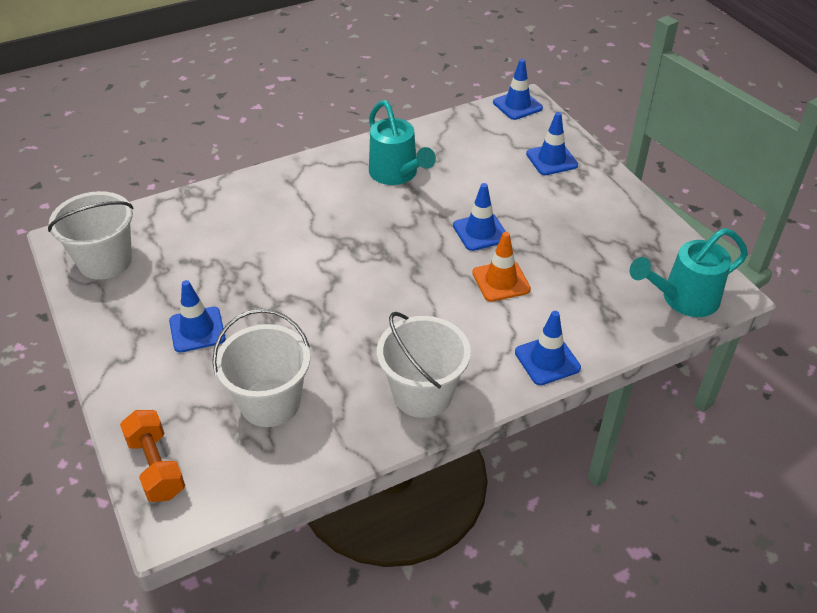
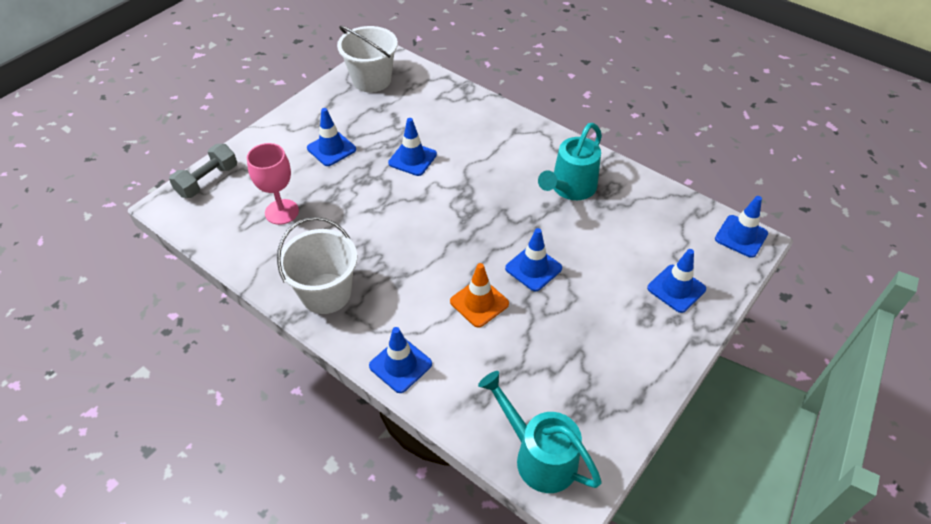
camera: 65 degrees right, 5 degrees up
orange dumbbell [120,410,185,502] -> grey dumbbell [169,144,237,198]
white bucket [212,309,310,427] -> pink goblet [247,143,299,225]
none -> blue traffic cone [388,118,437,176]

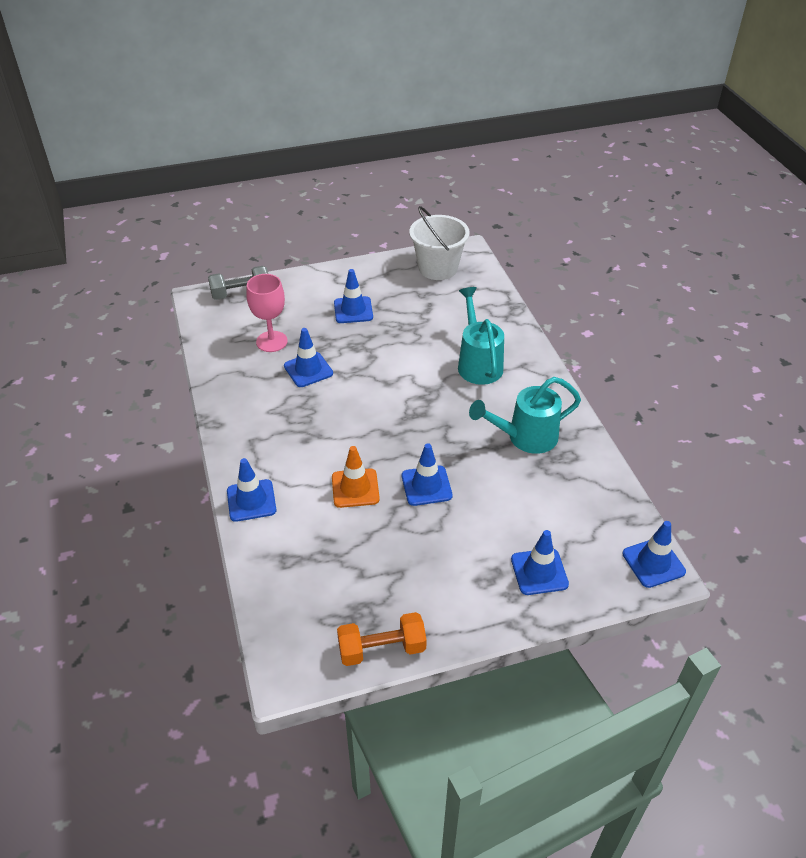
camera: 35 degrees right, 5 degrees down
white bucket [277,217,357,314] -> none
blue traffic cone [388,118,437,176] -> blue traffic cone moved to [284,328,333,387]
turquoise watering can [478,371,602,493] -> turquoise watering can moved to [458,287,504,385]
none -> orange dumbbell [337,612,427,666]

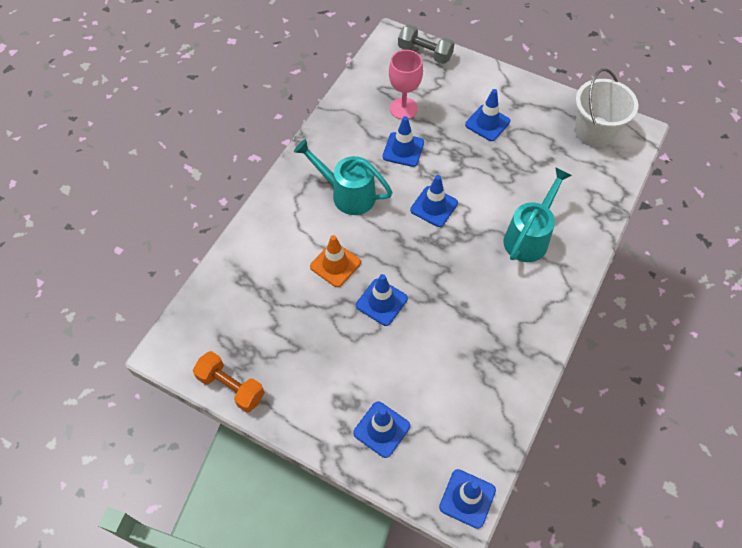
camera: 45 degrees right, 15 degrees up
blue traffic cone [227,458,277,522] -> blue traffic cone moved to [410,175,458,227]
turquoise watering can [469,377,581,454] -> turquoise watering can moved to [294,139,393,215]

